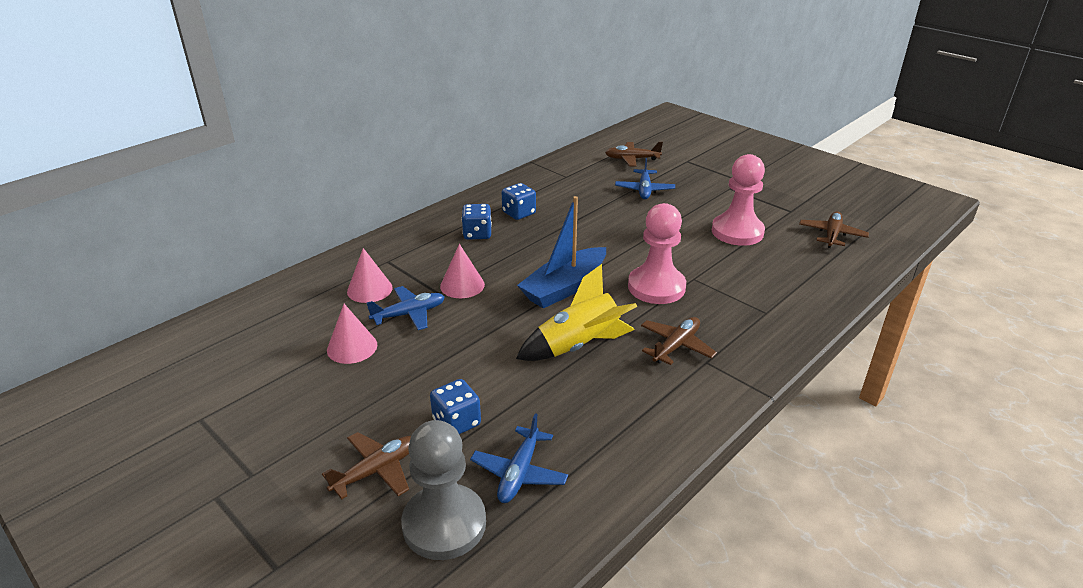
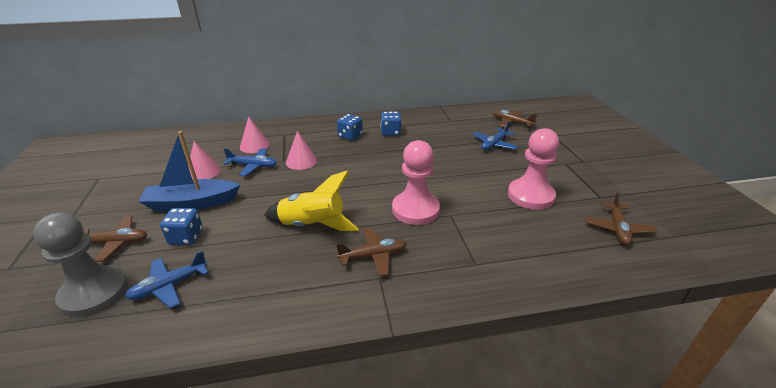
camera: 35 degrees right, 0 degrees up
blue boat [517,196,606,308] -> blue boat moved to [138,131,240,212]
brown plane [799,211,869,248] -> brown plane turned 135 degrees clockwise [585,192,657,245]

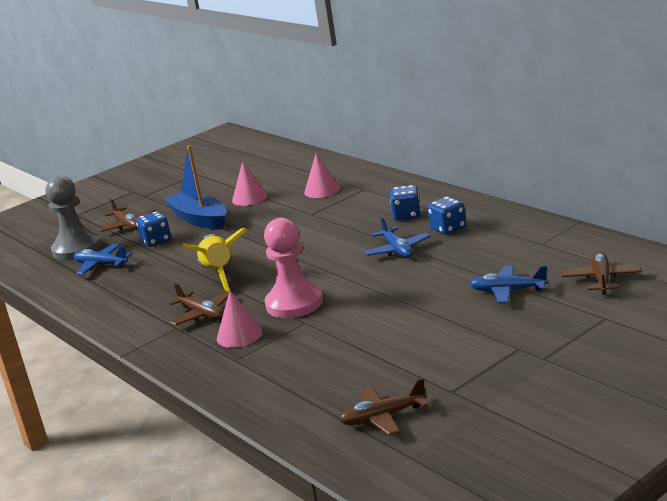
camera: 65 degrees right, 10 degrees down
blue plane [223,148,277,176] -> blue plane moved to [364,217,431,258]
pink cone [286,131,317,170] -> pink cone moved to [217,291,263,348]
pink pawn [508,128,559,210] -> none

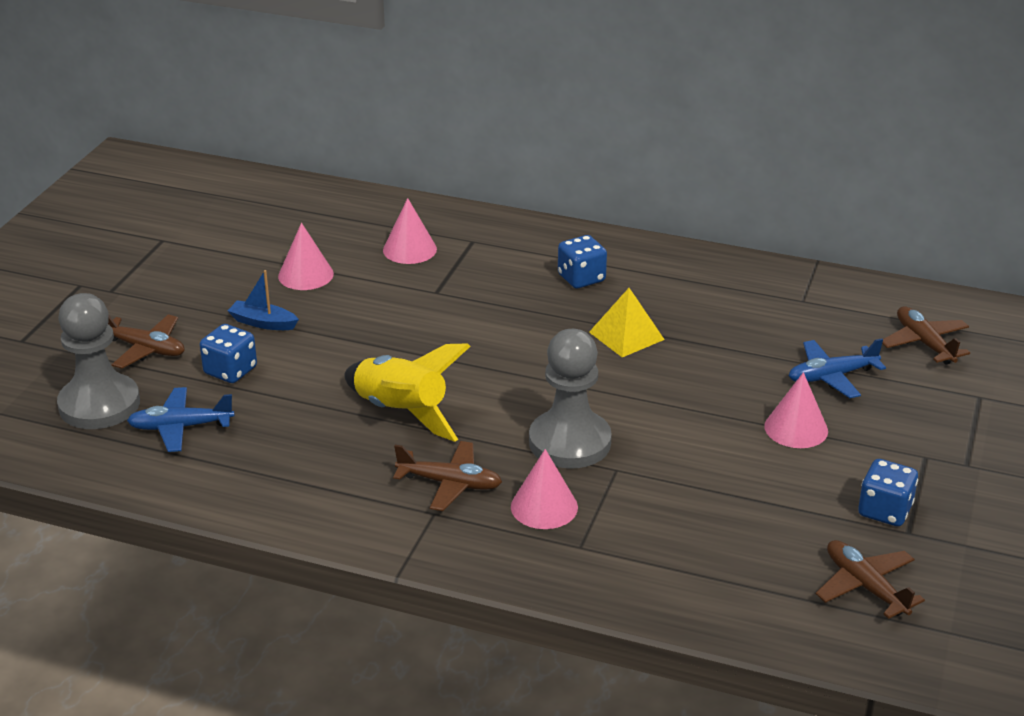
camera: 35 degrees left, 10 degrees up
blue boat [164,145,227,230] -> blue boat [228,270,299,330], size x0.51
pink pawn [264,218,323,318] -> grey pawn [529,329,612,469]
brown plane [339,378,429,436] -> brown plane turned 105 degrees clockwise [816,540,925,619]
blue plane [364,217,431,258] -> yellow pyramid [589,288,665,357]
blue dice [427,196,466,235] -> blue dice moved to [858,459,918,526]
none -> pink cone [764,372,828,448]

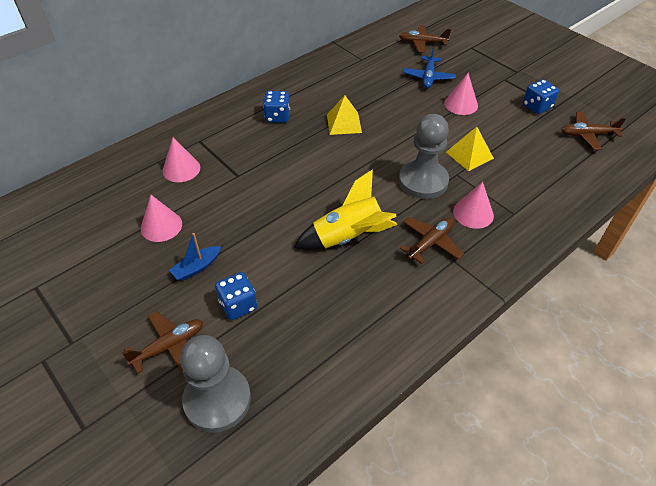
camera: 60 degrees left, 15 degrees up
blue plane [127,387,234,452] -> none
none -> yellow pyramid [446,127,494,171]

